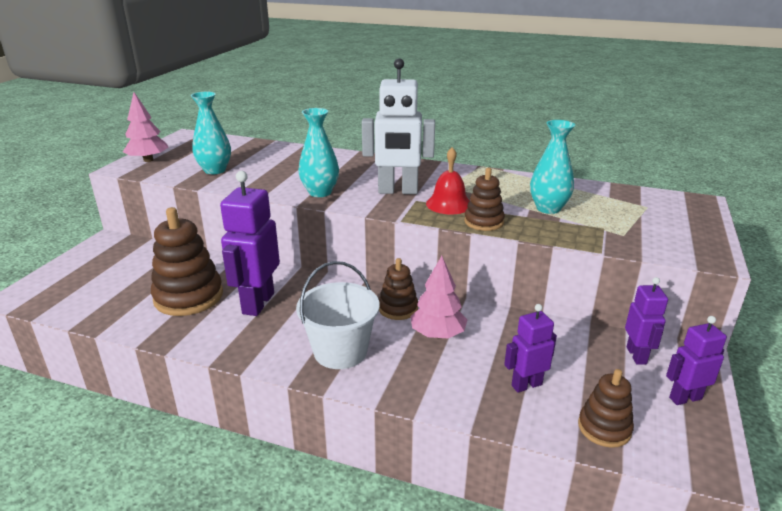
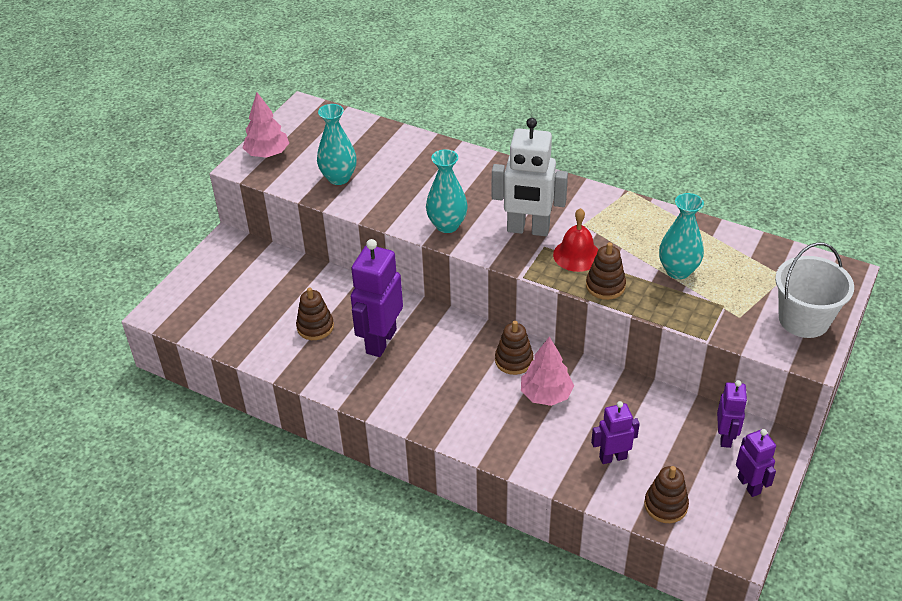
camera: 10 degrees right, 15 degrees up
brown stacking toy [151,207,223,316] -> brown stacking toy [296,287,334,340], size x0.57
white bucket [296,261,380,369] -> white bucket moved to [775,242,854,338]
purple robot [666,316,727,405] -> purple robot turned 75 degrees clockwise [736,429,776,497]

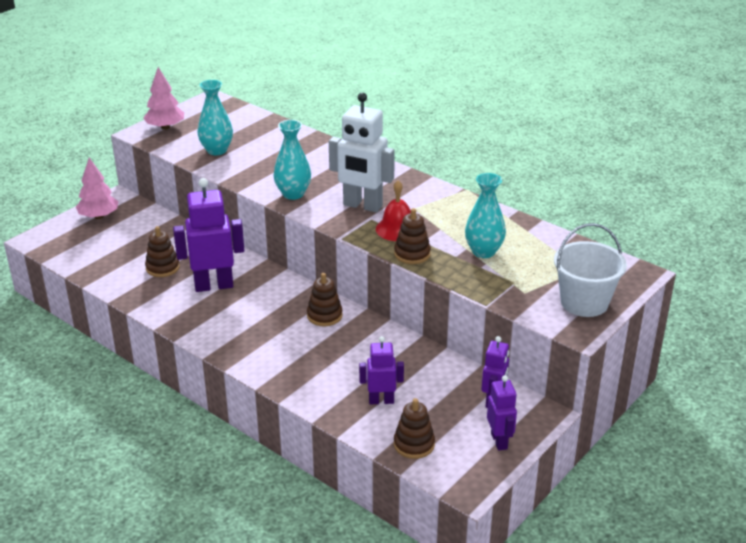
camera: 10 degrees right, 10 degrees down
purple robot [351,239,403,357] -> purple robot turned 45 degrees clockwise [173,178,244,292]
pink tree [521,336,574,406] -> pink tree moved to [76,158,119,219]

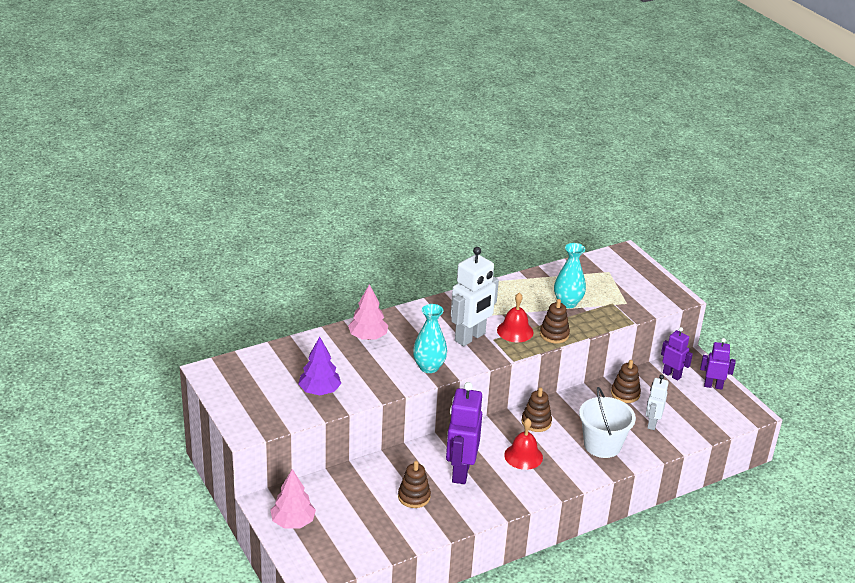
camera: 70 degrees left, 0 degrees up
pink tree [143,67,184,130] -> pink tree moved to [348,284,388,340]
turquoise vase [197,80,233,155] -> purple tree [298,337,341,395]
purple robot [359,336,404,404] -> white robot [646,375,669,430]
brown stacking toy [394,398,435,459] -> brown stacking toy moved to [611,360,641,403]
white bucket [554,223,627,317] -> white bucket moved to [579,387,636,458]
none -> red bell [504,418,543,470]

